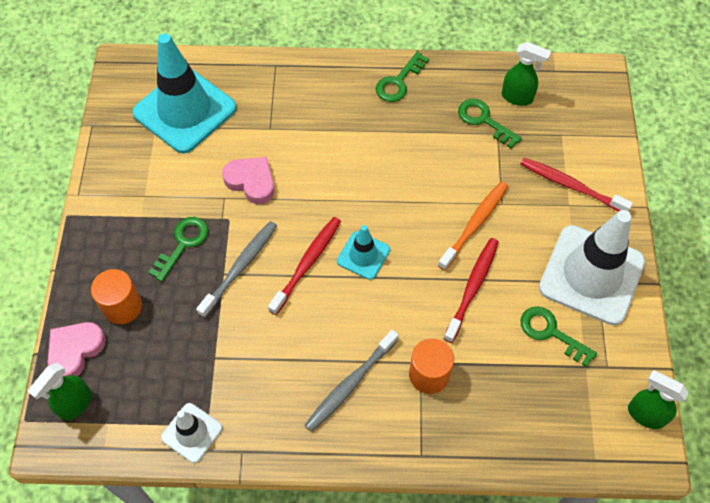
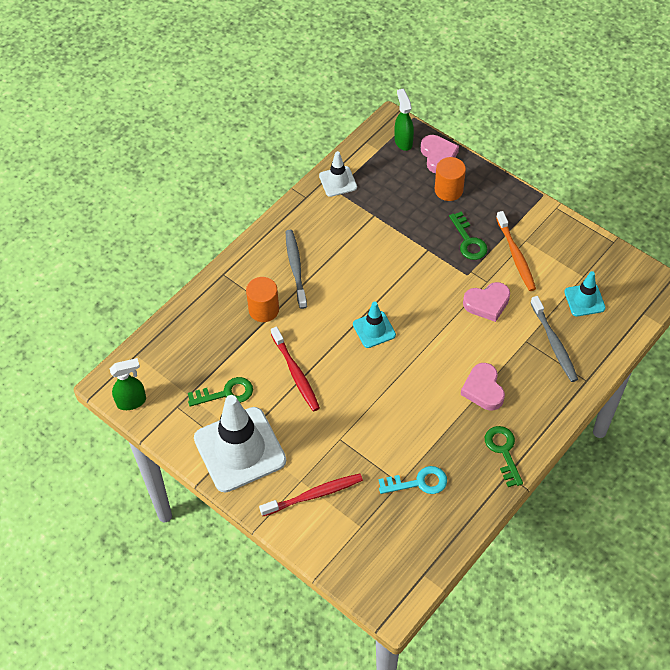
camera: 130 degrees right, 5 degrees down
turquoise traffic cone [132,33,236,153] -> turquoise traffic cone [564,271,606,316], size x0.49
grey toothbrush [196,221,277,318] -> grey toothbrush moved to [530,296,578,382]
red toothbrush [268,217,341,315] -> none
orange toothbrush [438,181,508,271] -> orange toothbrush moved to [496,211,536,291]
green key [458,99,522,148] -> turquoise key [379,466,447,494]
green spray bottle [502,42,551,106] -> none
none -> pink heart [461,363,505,410]

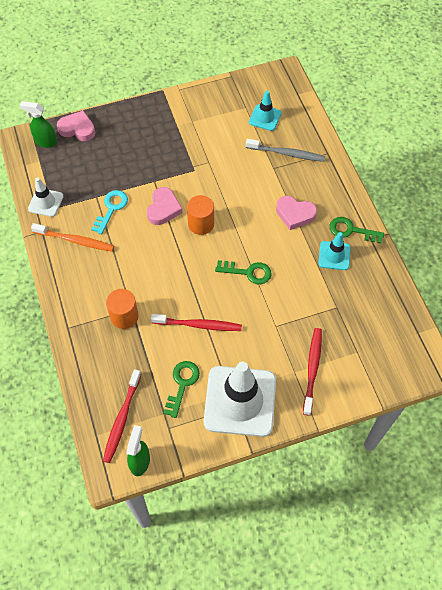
camera: 60 degrees left, 5 degrees up
grey toothbrush [286,230,307,309] -> none
turquoise traffic cone [353,302,396,348] -> turquoise traffic cone moved to [318,232,351,270]
turquoise key [379,466,447,494] -> turquoise key moved to [91,190,128,234]
orange cylinder [435,157,466,201] -> orange cylinder moved to [187,195,214,235]
green key [449,211,488,260] -> green key moved to [215,260,272,285]
pink heart [463,282,510,322] -> pink heart moved to [147,187,183,225]
orange toothbrush [496,211,536,291] -> orange toothbrush moved to [31,223,114,252]
none -> red toothbrush [103,369,141,463]

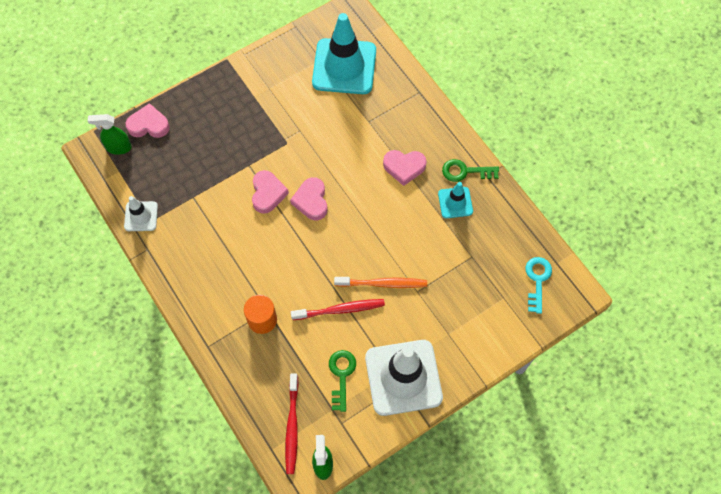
camera: 15 degrees left, 5 degrees up
orange toothbrush [31,223,114,252] -> orange toothbrush moved to [334,277,427,288]
turquoise key [91,190,128,234] -> turquoise key moved to [526,257,552,314]
orange cylinder [187,195,214,235] -> pink heart [290,177,328,221]
green key [215,260,272,285] -> none
grey toothbrush [246,139,325,162] -> none
turquoise traffic cone [249,90,282,131] -> turquoise traffic cone [312,13,376,94], size x2.03
red toothbrush [303,328,322,416] -> none

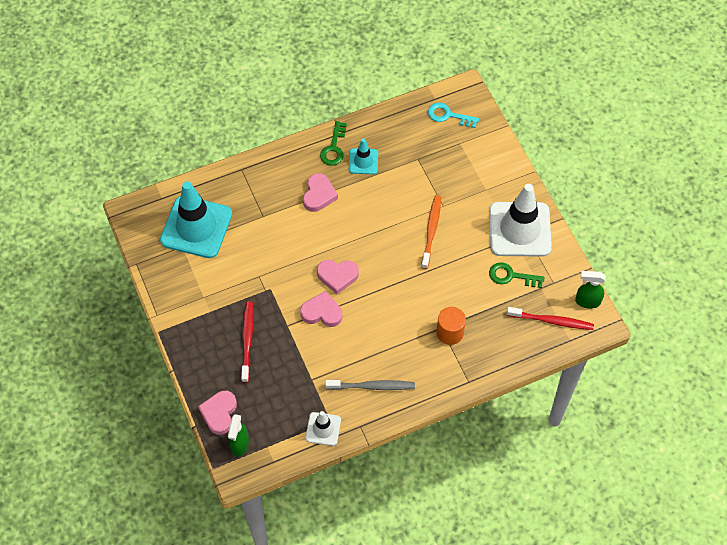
camera: 80 degrees left, 5 degrees down
red toothbrush [291,299,385,320] -> red toothbrush moved to [241,301,254,383]
none -> grey toothbrush [325,380,415,390]

